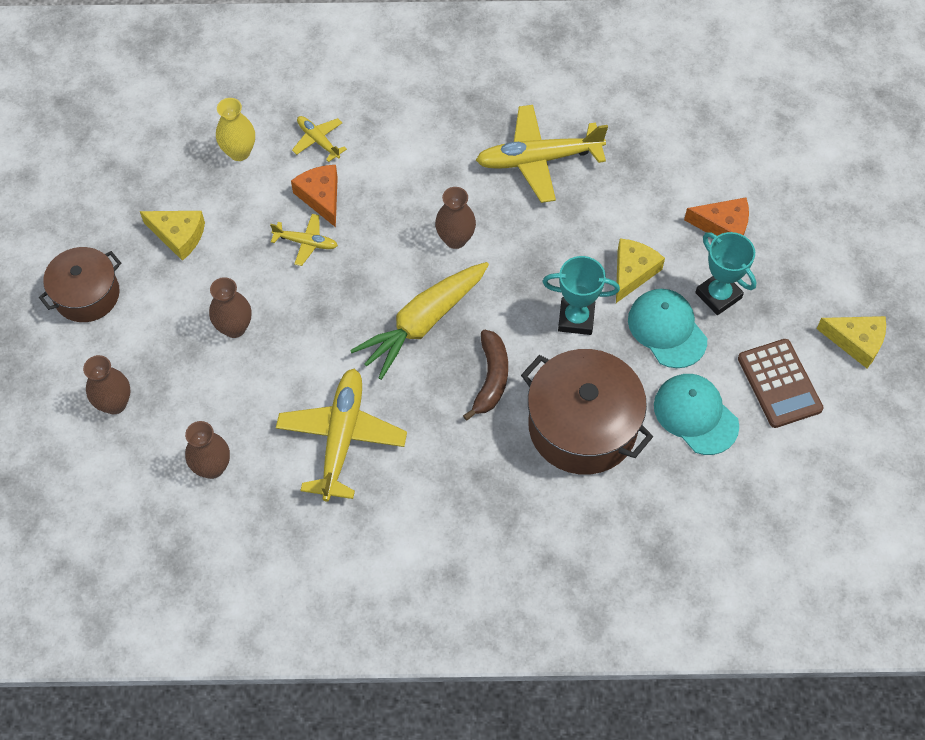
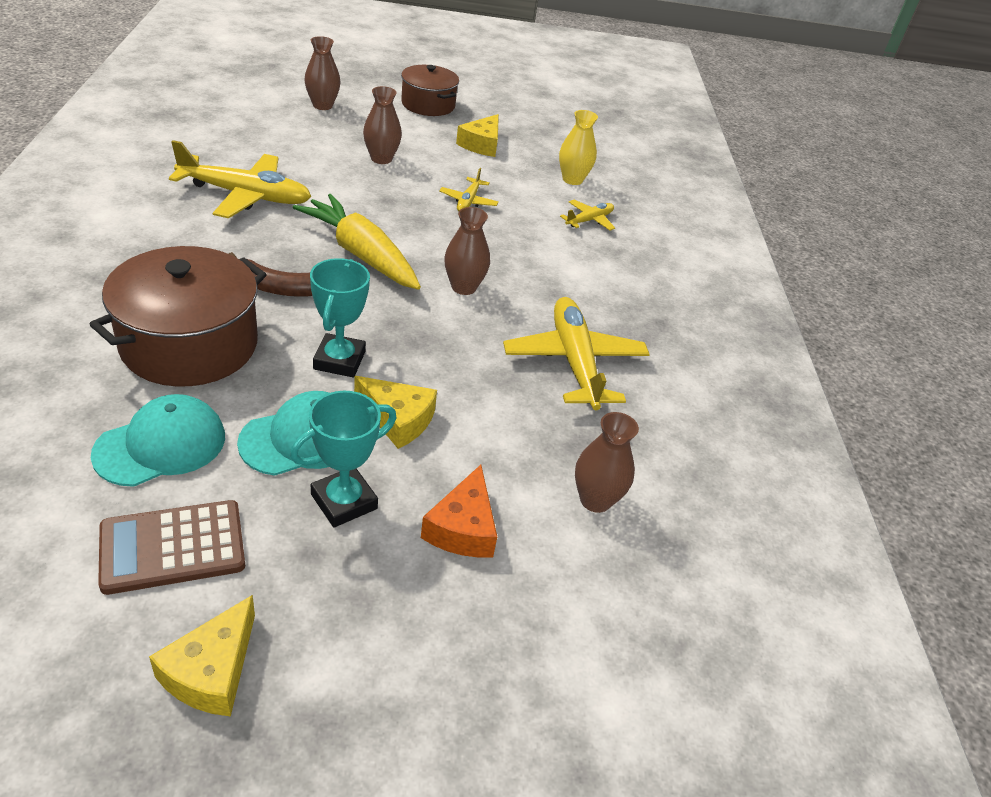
camera: 85 degrees right, 20 degrees down
brown vase [185,421,230,479] -> brown vase moved to [575,412,639,513]
orange cheese [291,165,338,227] -> none

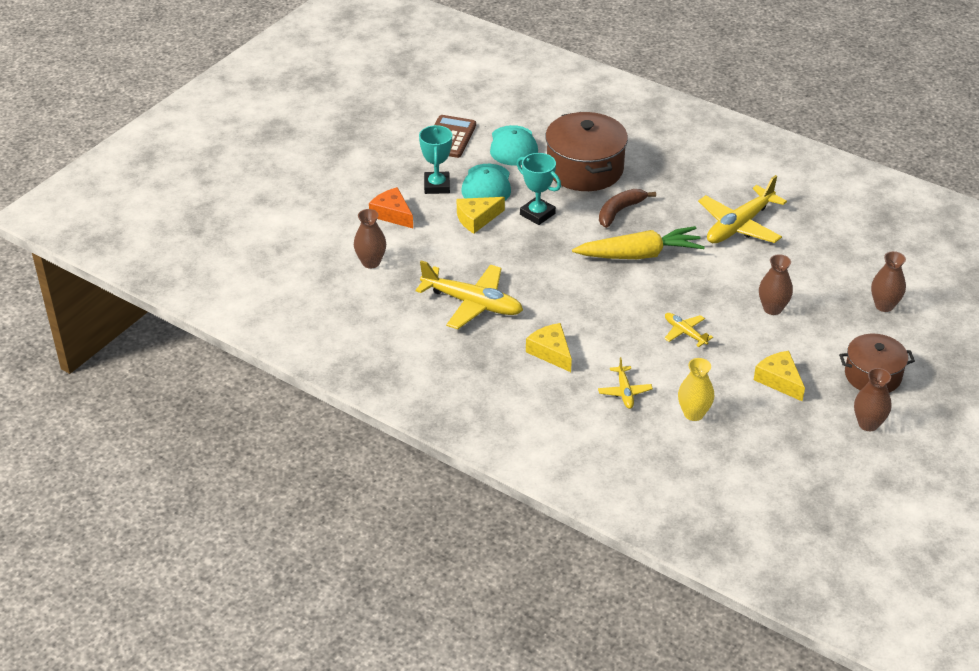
camera: 130 degrees right, 0 degrees up
yellow cheese [149,595,255,717] -> yellow cheese moved to [526,323,572,372]
brown vase [444,207,490,295] -> brown vase moved to [854,368,891,431]

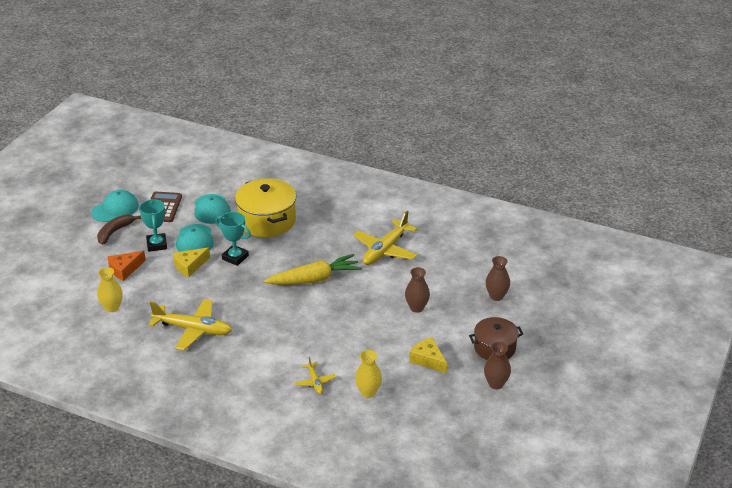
camera: 10 degrees left, 5 degrees down
brown vase [354,209,386,269] -> yellow vase [97,267,123,312]
orange cheese [369,187,413,228] -> orange cheese turned 75 degrees counterclockwise [108,251,146,281]
yellow cheese [526,323,572,372] -> none
brown pot [545,112,628,191] -> yellow pot [235,178,296,237]
brown banana [599,189,656,228] -> brown banana moved to [97,215,141,245]
yellow plane [664,313,713,347] -> none
none -> turquoise cap [91,190,139,222]

